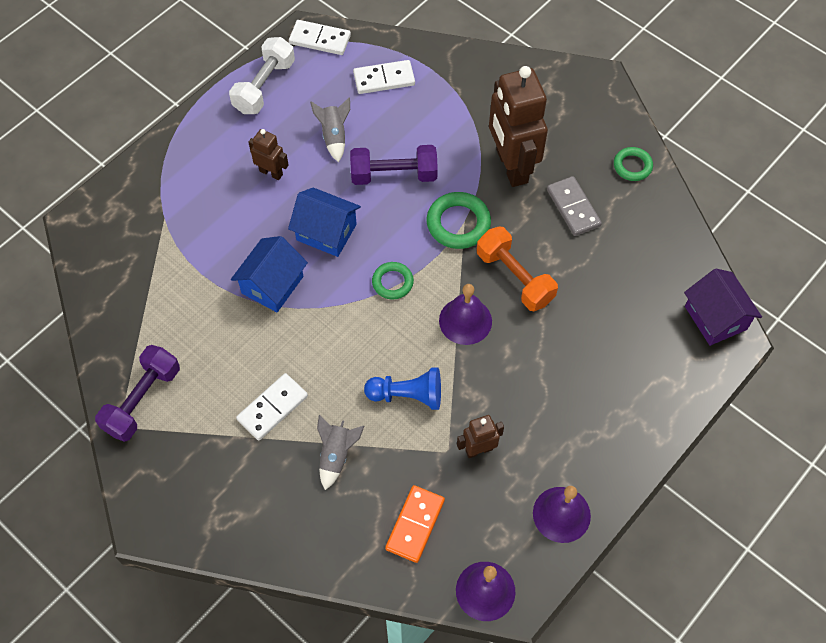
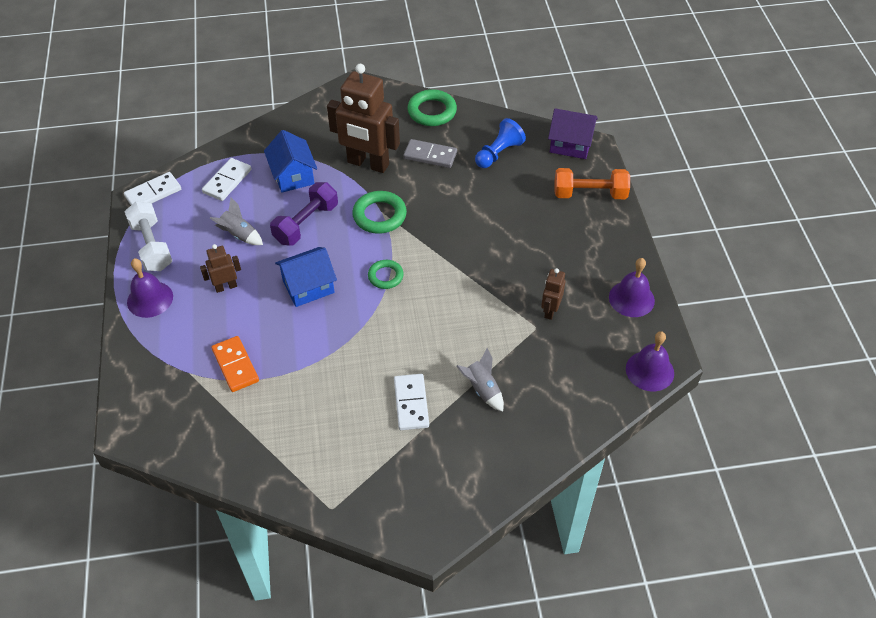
camera: 50 degrees left, 10 degrees down
purple dumbbell [95,345,180,442] -> none
blue house [231,236,308,312] -> blue house moved to [264,130,317,193]
blue pawn [364,368,441,410] -> blue pawn moved to [475,118,526,168]
orange domino [385,485,445,563] -> orange domino moved to [212,336,259,392]
purple bell [439,284,492,345] -> purple bell moved to [127,259,173,318]
orange dumbbell [477,226,558,311] -> orange dumbbell moved to [555,168,630,199]
green ring [614,147,653,181] -> green ring [407,89,457,126], size x1.59

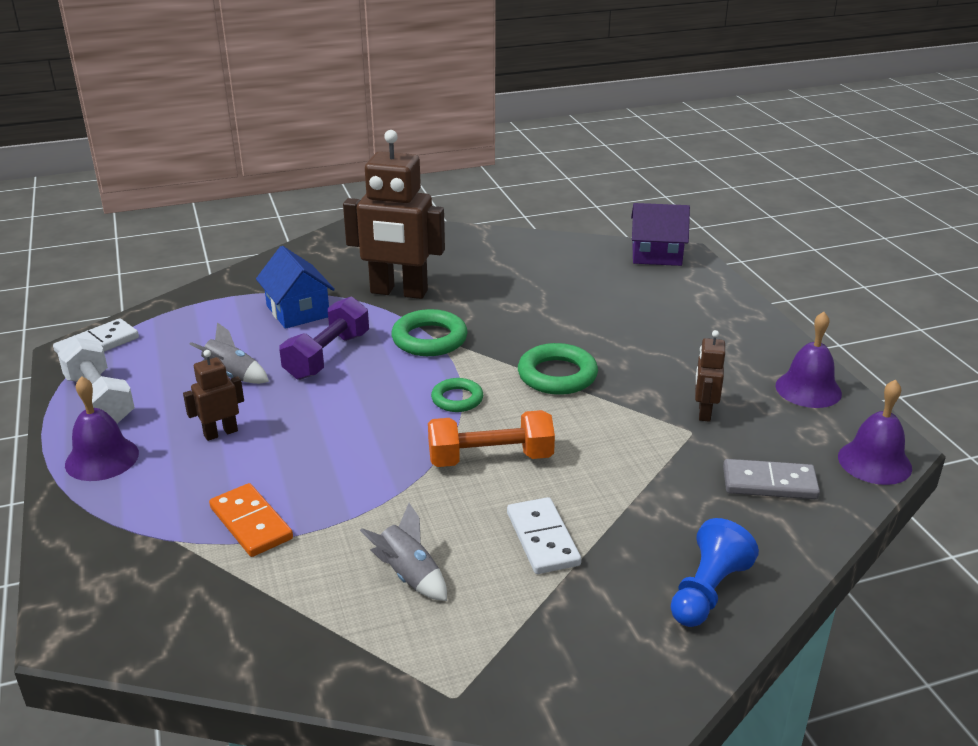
camera: 10 degrees left, 20 degrees down
white domino [202,158,252,201] -> none
blue house [275,247,337,307] -> none
grey domino [403,139,457,168] -> grey domino moved to [723,459,820,499]
green ring [407,89,457,126] -> green ring moved to [518,343,598,395]
grey rocket [456,348,504,412] -> grey rocket moved to [360,503,447,601]
blue pawn [475,118,526,168] -> blue pawn moved to [671,518,759,627]
orange dumbbell [555,168,630,199] -> orange dumbbell moved to [428,410,555,467]

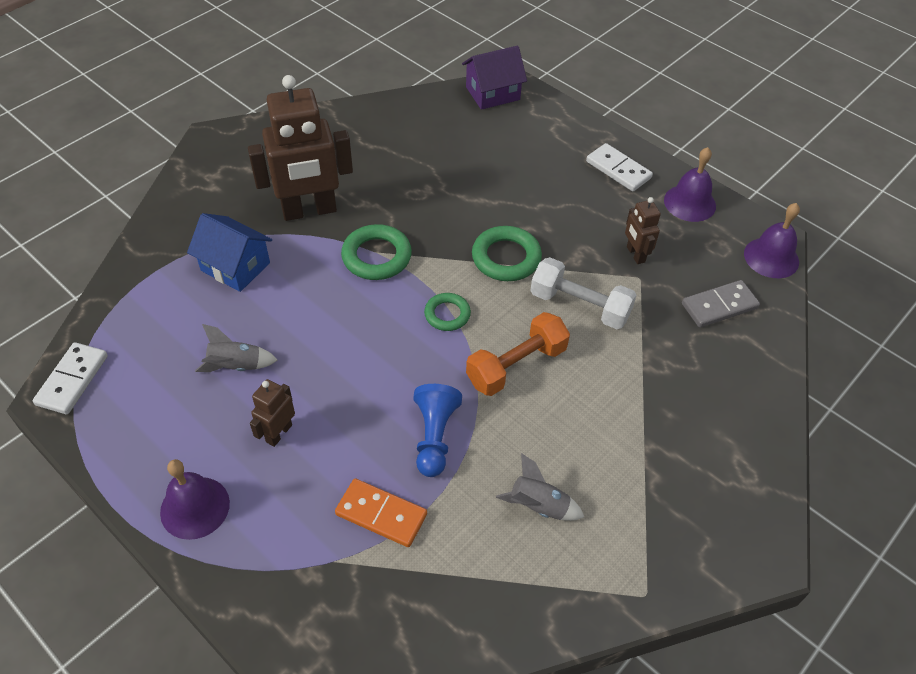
camera: 30 degrees left, 20 degrees up
white dumbbell [58,337,135,423] -> white dumbbell moved to [530,257,637,329]
purple dumbbell [279,297,369,380] -> none
white domino [507,497,581,574] -> white domino moved to [586,143,653,192]
blue pawn [671,518,759,627] -> blue pawn moved to [413,384,462,477]

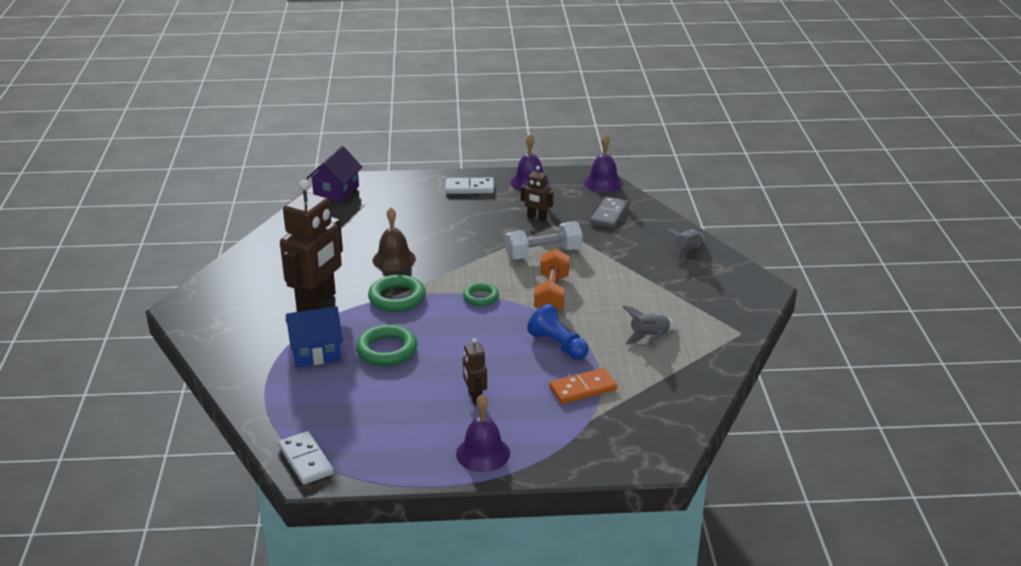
camera: 45 degrees left, 20 degrees down
grey rocket [195,324,277,372] -> grey rocket moved to [665,229,704,262]
green ring [472,226,542,281] -> green ring moved to [356,325,417,366]
none -> brown bell [372,207,416,271]

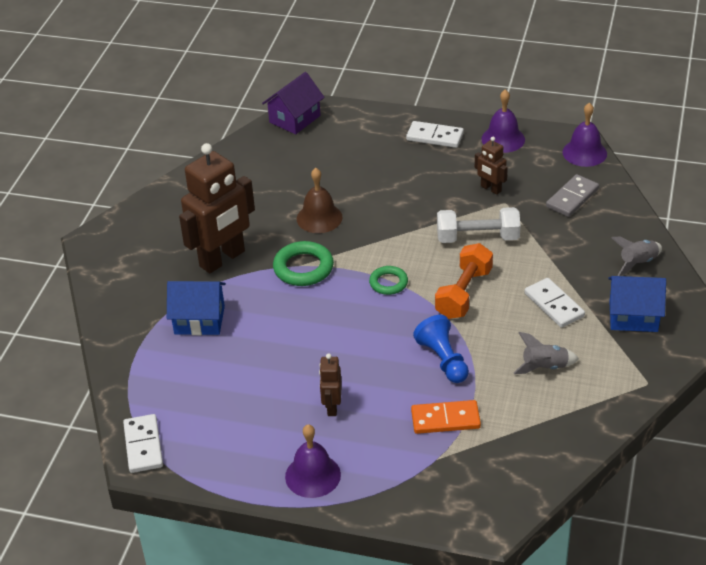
camera: 20 degrees right, 10 degrees up
green ring [356,325,417,366] -> none
none -> white domino [525,278,585,328]
none -> blue house [608,276,666,332]

